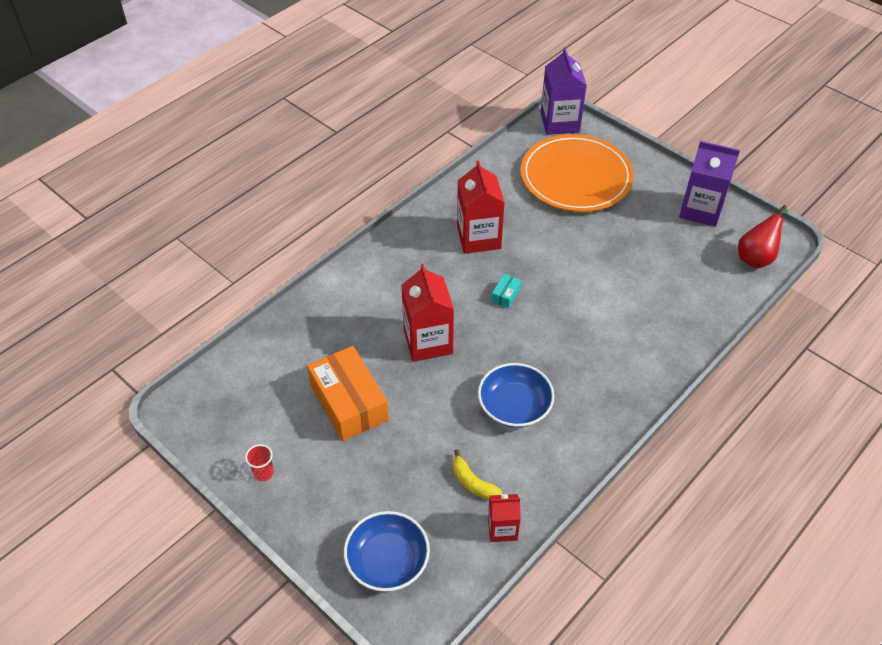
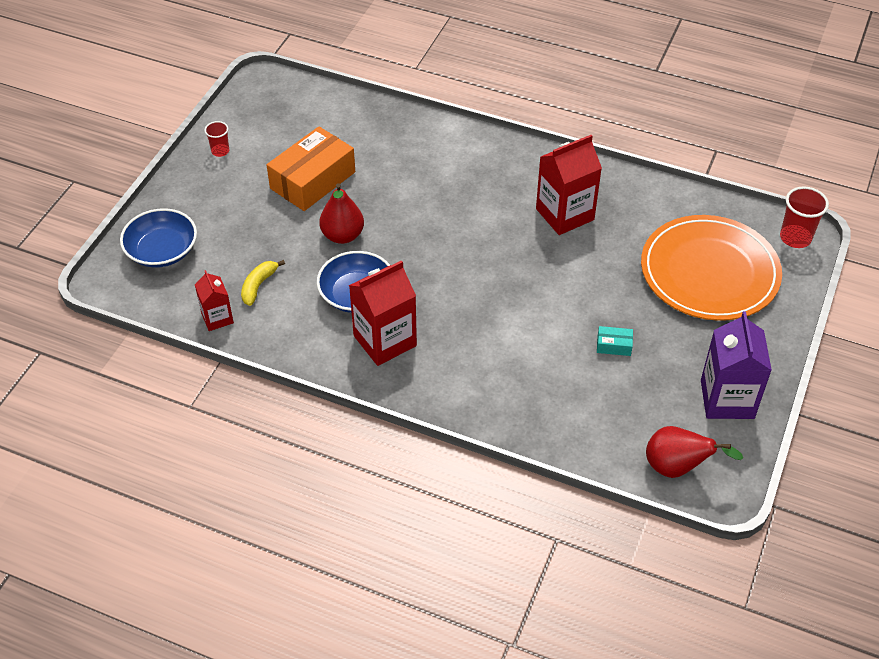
camera: 70 degrees right, 0 degrees up
red carton [401,264,454,362] -> red carton moved to [349,260,417,366]
turquoise box [491,274,521,308] -> turquoise box moved to [597,326,633,356]
purple carton [541,47,587,135] -> red cup [780,186,829,248]
none -> red pear [319,183,364,244]

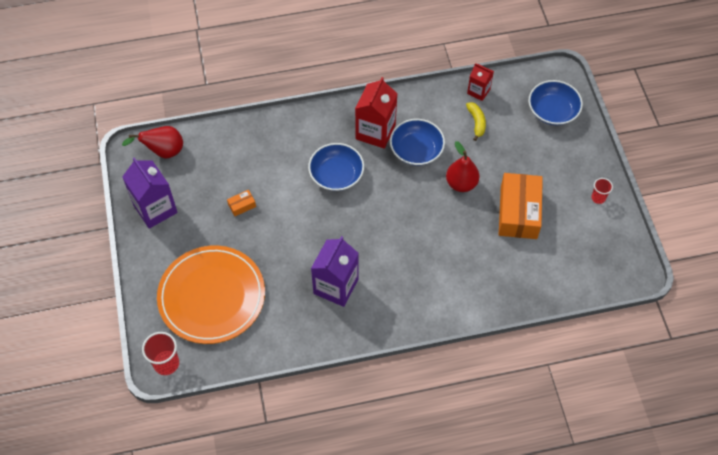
camera: 145 degrees right, 10 degrees up
red carton [536,135,602,235] -> purple carton [311,236,359,307]
turquoise box [597,326,633,356] -> orange box [227,190,256,216]
none -> blue bowl [308,143,364,191]

